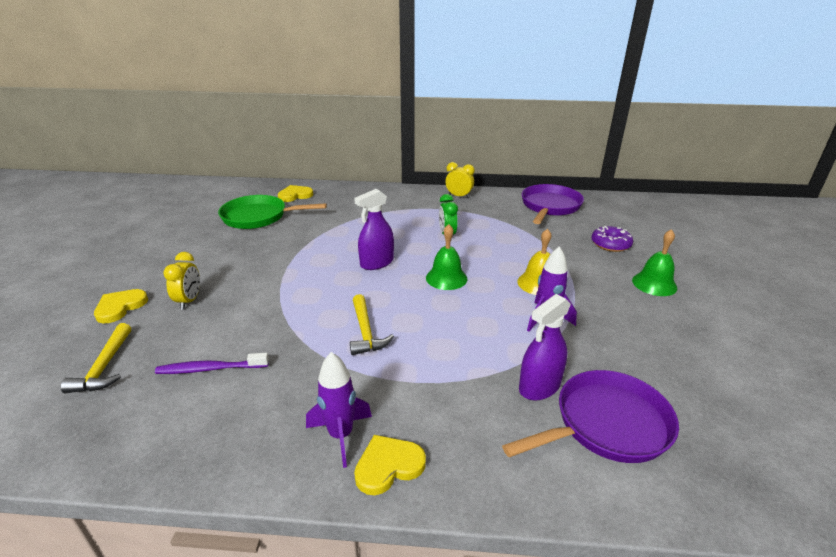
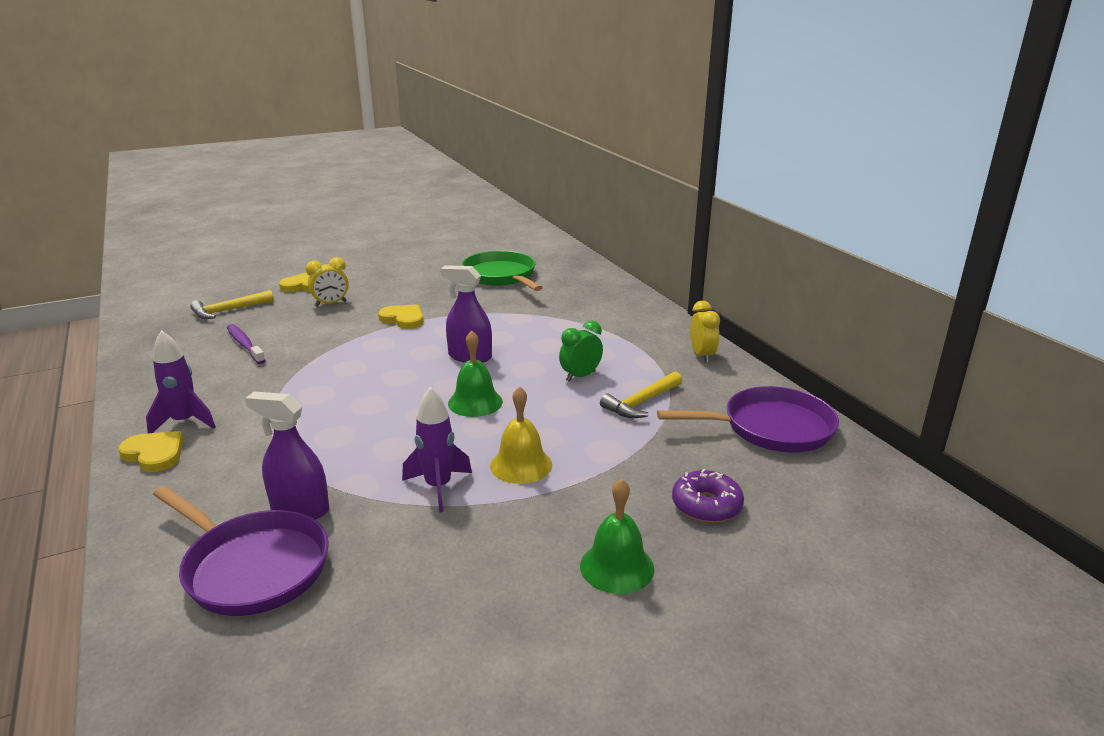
camera: 60 degrees right, 5 degrees down
yellow heart [278,185,313,202] -> yellow heart moved to [378,304,423,329]
yellow hammer [350,294,394,355] -> yellow hammer moved to [600,371,682,418]

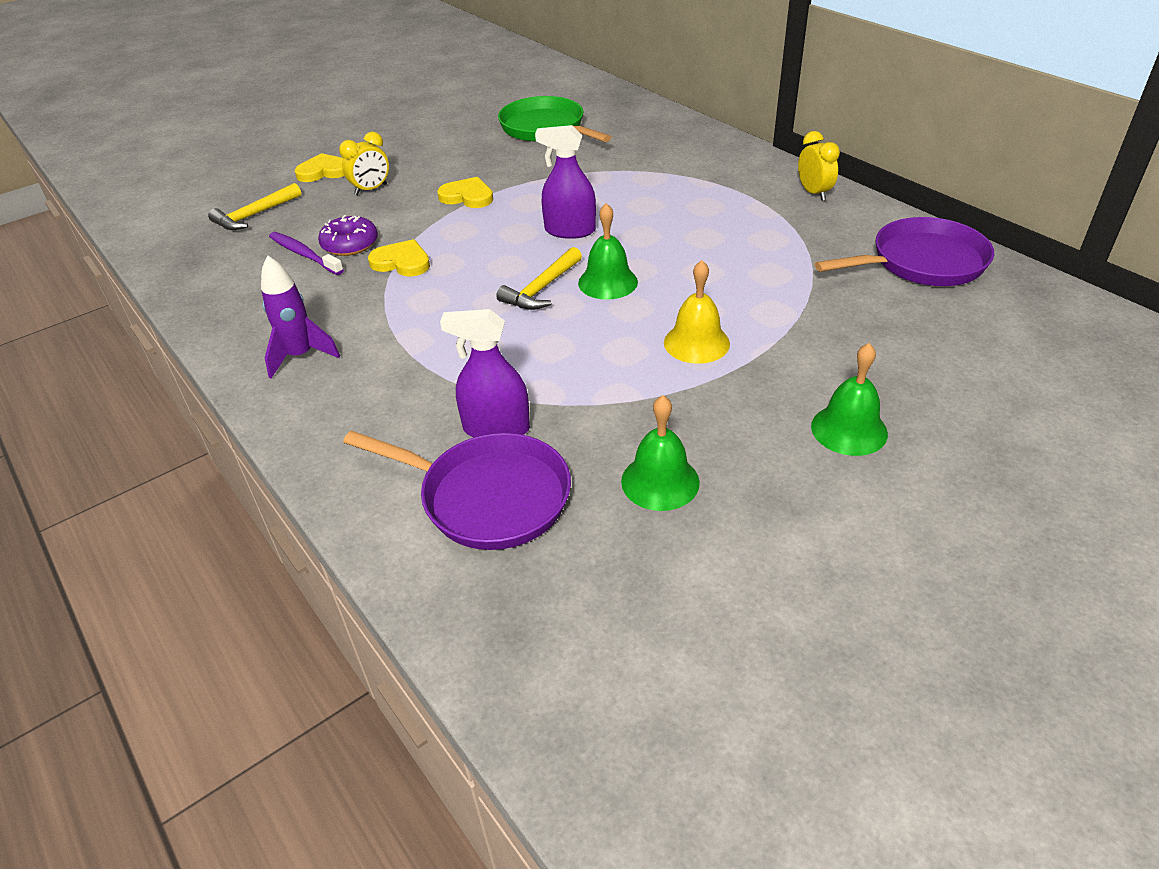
camera: 10 degrees left, 15 degrees up
yellow heart [118,431,183,472] -> yellow heart moved to [368,239,430,277]
purple rocket [402,386,472,513] -> none
green clock [559,321,603,382] -> none
yellow hammer [600,371,682,418] -> yellow hammer moved to [496,247,582,310]
purple donut [672,469,744,523] -> purple donut moved to [318,215,378,256]
none -> green bell [621,395,700,511]

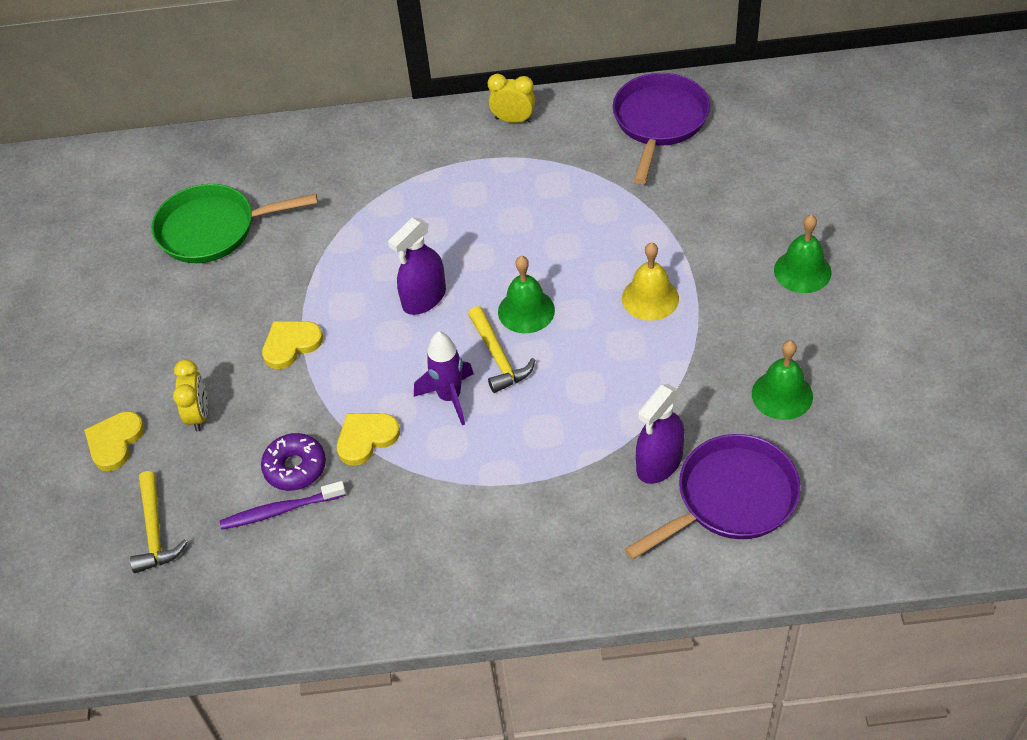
camera: 55 degrees left, 10 degrees up
purple rocket [261,255,340,378] -> purple rocket moved to [414,331,474,425]

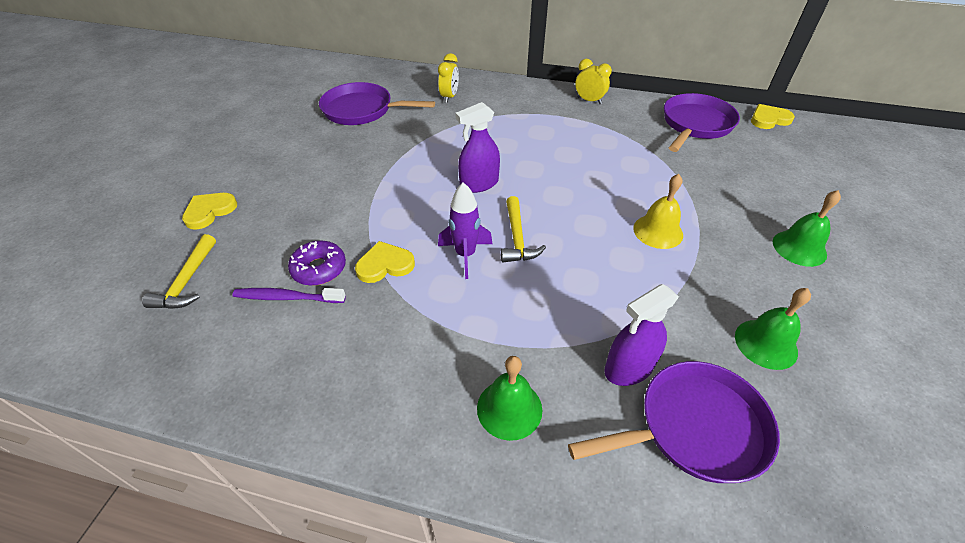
camera: 15 degrees right, 5 degrees down
green pan [152,184,318,263] -> purple pan [319,82,435,125]
yellow clock [173,359,208,432] -> yellow clock moved to [438,53,459,103]
yellow heart [262,321,323,369] -> yellow heart moved to [751,104,795,129]
green bell [498,256,555,333] -> green bell moved to [477,356,542,441]

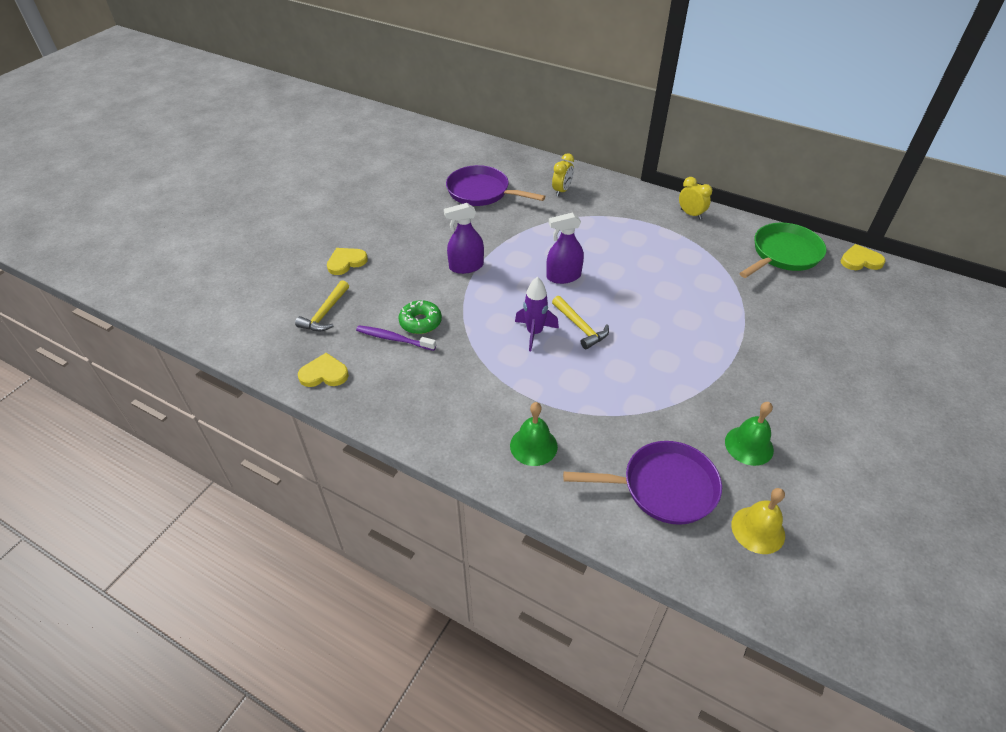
camera: 15 degrees right, 0 degrees up
purple donut [288,241,346,286] -> green donut [398,300,442,334]
yellow heart [355,241,415,283] -> yellow heart moved to [298,353,349,387]
yellow hammer [501,196,546,263] -> yellow hammer turned 45 degrees counterclockwise [552,296,609,349]
purple spray bottle [604,284,679,386] -> purple spray bottle moved to [444,203,484,274]
yellow bell [633,174,683,249] -> yellow bell moved to [731,488,785,554]
purple pan [664,93,740,152] -> green pan [740,223,827,278]
green bell [773,190,841,267] -> none

